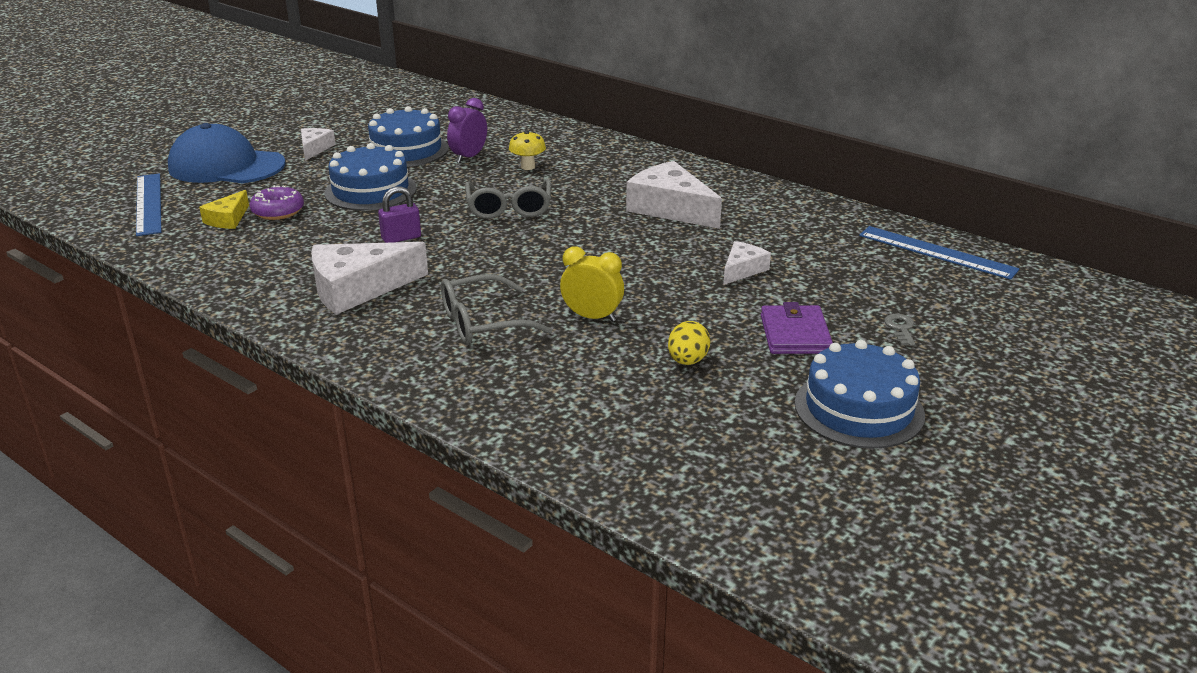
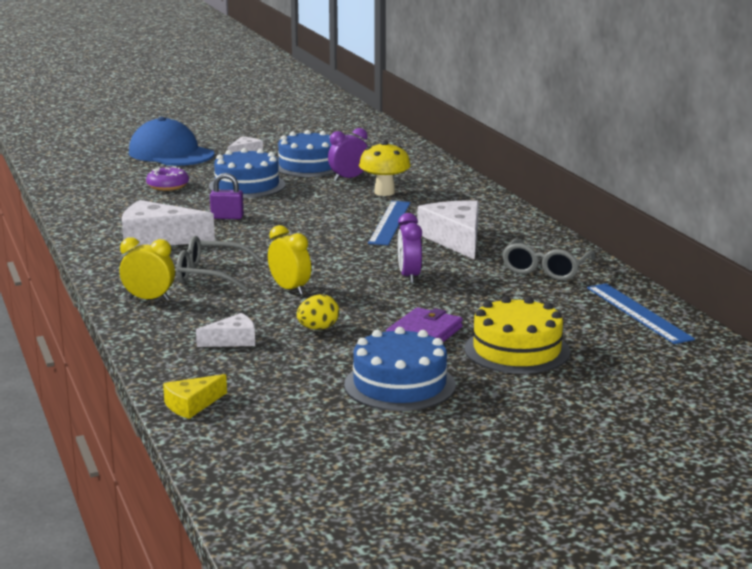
camera: 30 degrees right, 10 degrees down
blue ruler [136,173,161,236] -> blue ruler moved to [368,201,411,245]
yellow cheese [199,190,249,229] -> yellow cheese moved to [163,374,227,419]
grey glasses [465,179,551,219] -> grey glasses moved to [502,239,595,281]
yellow mushroom [509,131,546,170] -> yellow mushroom [359,141,411,196], size x1.56
white cheese [723,241,771,285] -> white cheese moved to [196,313,255,347]
grey key [884,314,915,346] -> yellow cake [464,296,570,374]
none -> yellow clock [119,237,175,301]
none -> purple clock [398,213,422,283]

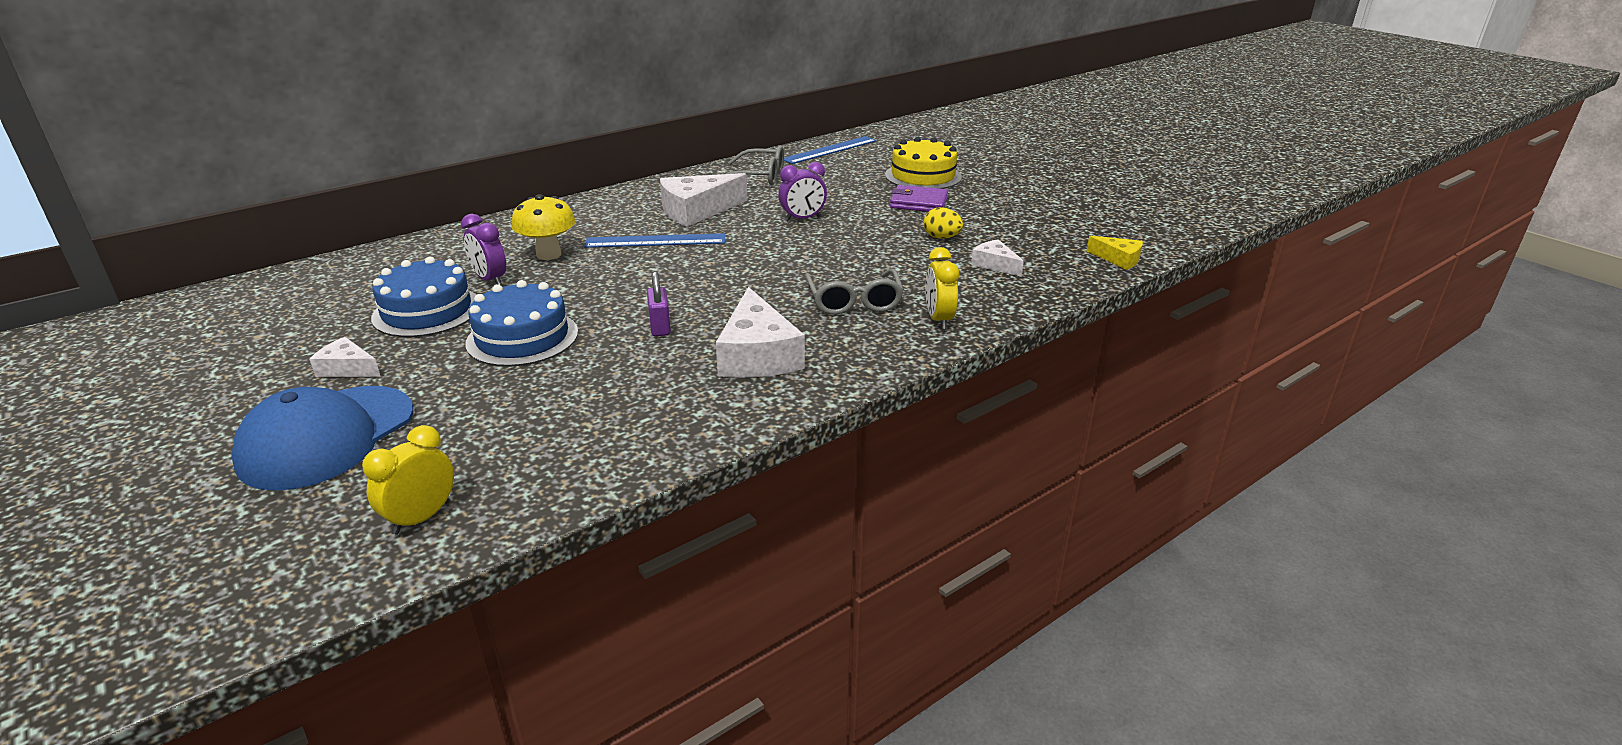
camera: 105 degrees left, 10 degrees up
purple donut [146,166,189,191] -> none
yellow clock [268,225,311,295] -> yellow clock moved to [362,425,454,535]
blue cake [344,327,456,411] -> none

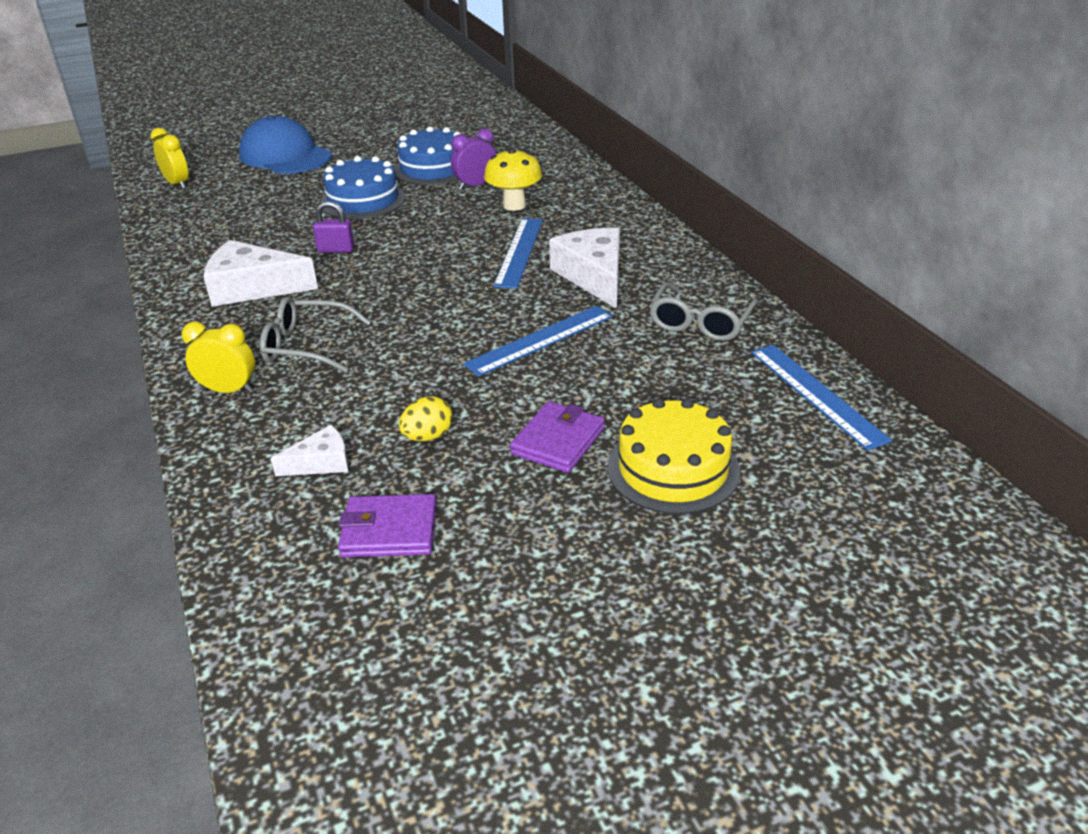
camera: 105 degrees right, 5 degrees up
white cheese [309,337,381,377] -> none
purple clock [778,162,827,221] -> blue ruler [463,306,613,376]
yellow cheese [1087,236,1143,270] -> none
none -> purple wallet [338,494,437,557]

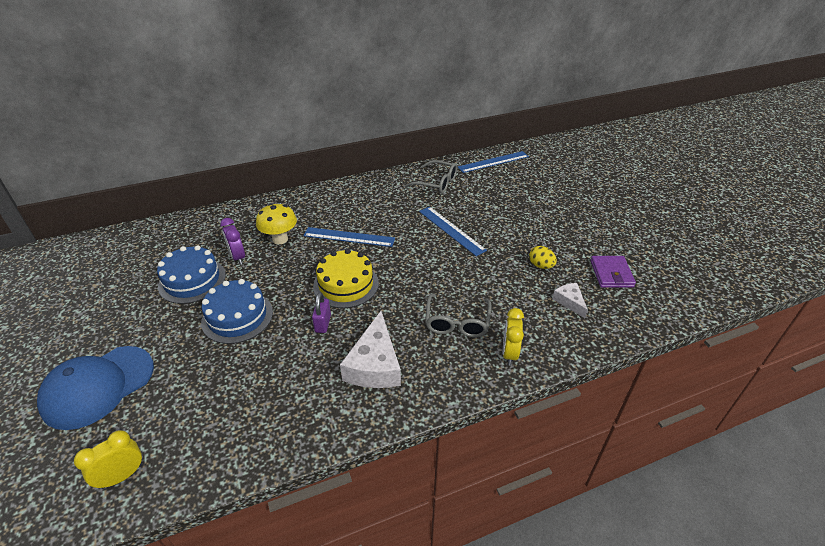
camera: 90 degrees left, 5 degrees up
purple wallet [510,401,605,473] -> none
white cheese [549,227,620,309] -> none
yellow cake [608,398,740,514] -> yellow cake moved to [313,249,379,308]

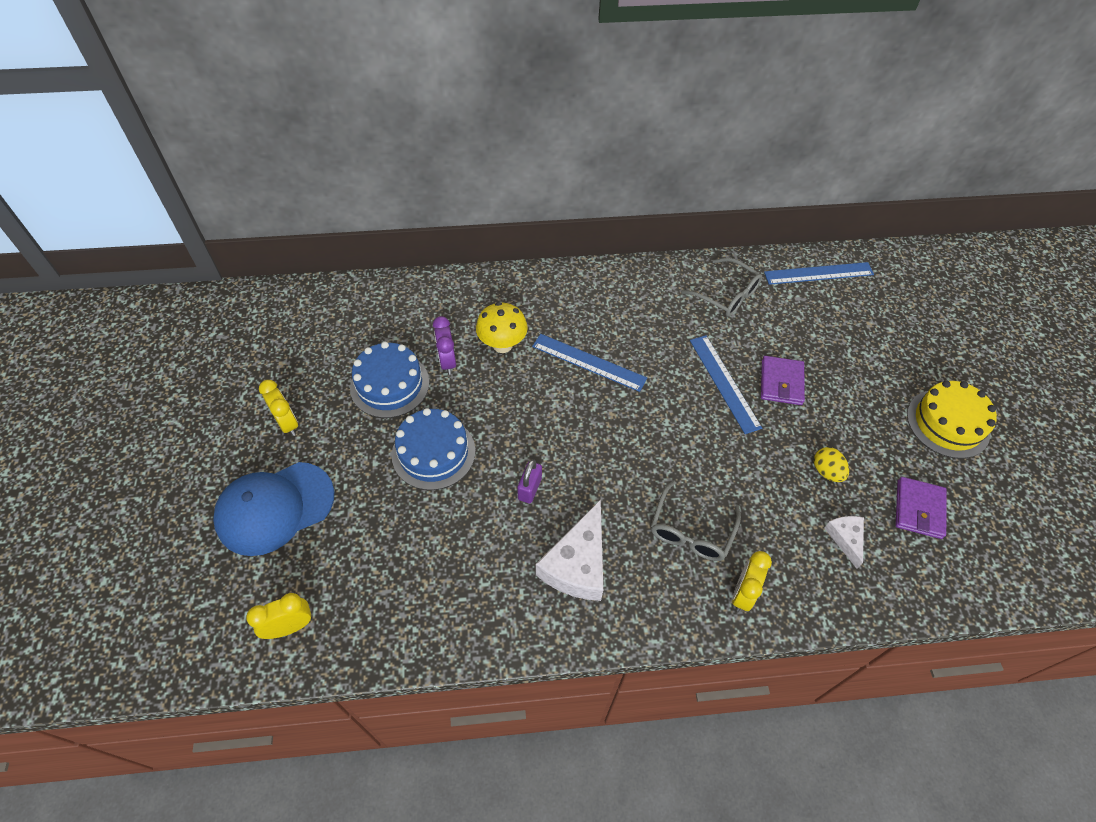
camera: 15 degrees right, 15 degrees up
yellow cake [313,249,379,308] -> yellow cake moved to [907,381,997,459]
none -> yellow clock [259,380,298,436]
none -> purple wallet [761,356,805,405]

